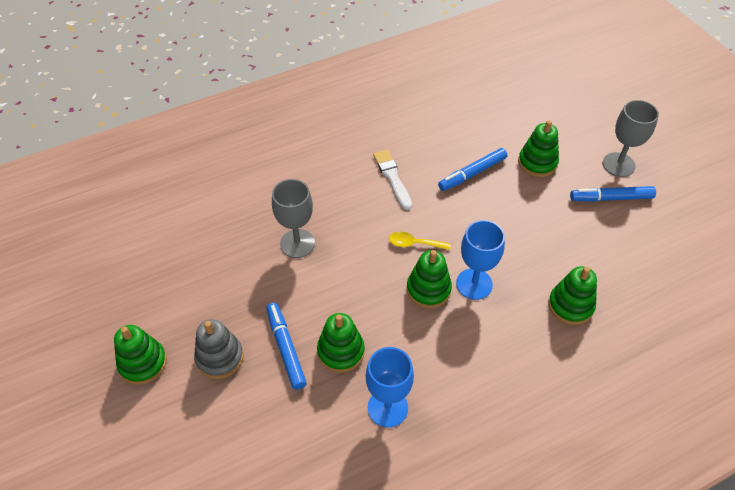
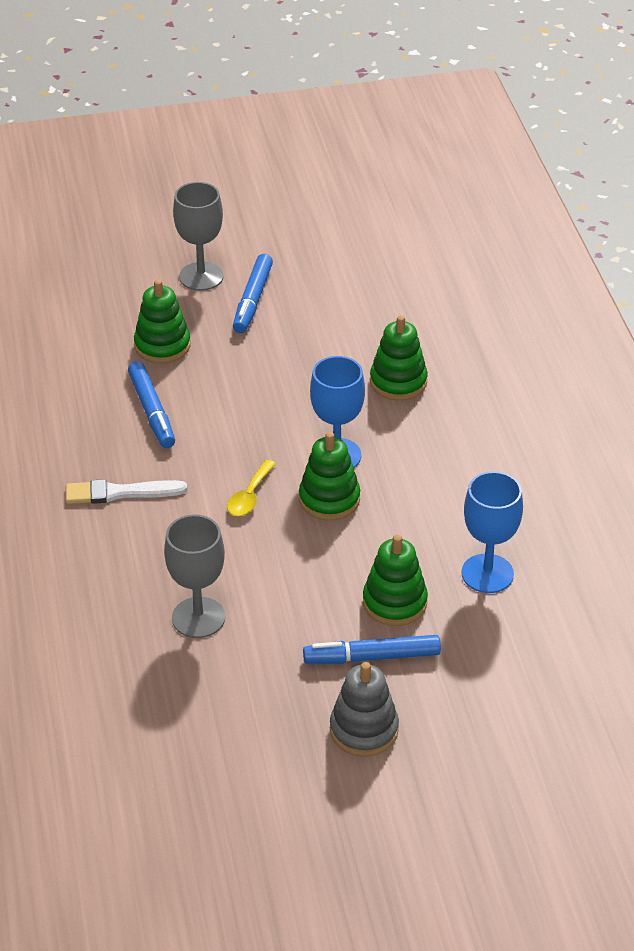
camera: 75 degrees left, 10 degrees down
green stacking toy [114,325,167,385] -> none

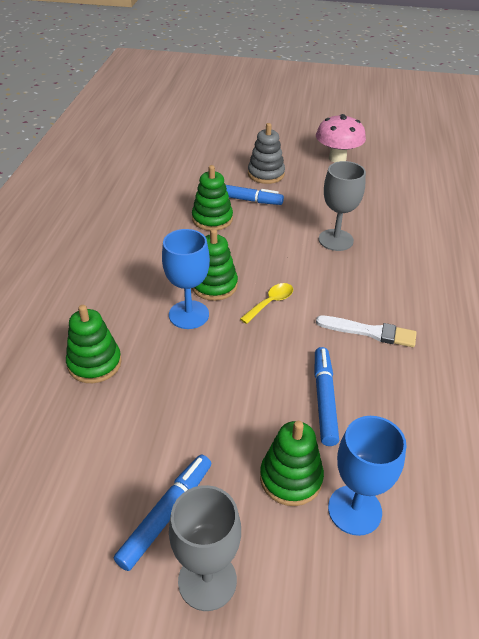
camera: 160 degrees left, 0 degrees up
blue goblet [461,471,523,593] -> blue goblet moved to [328,416,407,536]
none -> pink mushroom [316,114,366,163]

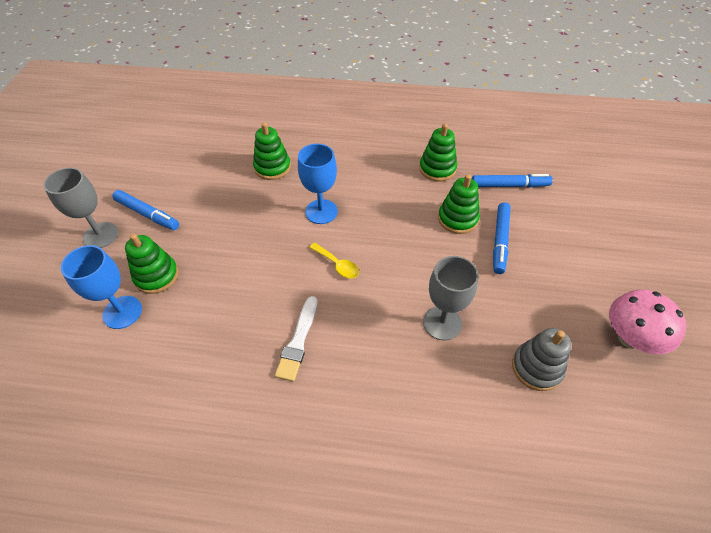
camera: 90 degrees right, 10 degrees up
green stacking toy [192,229,238,301] -> green stacking toy moved to [419,124,457,182]
grey stacking toy [248,123,285,184] -> grey stacking toy moved to [512,328,571,391]
blue marker [314,347,339,446] -> blue marker moved to [472,174,553,188]

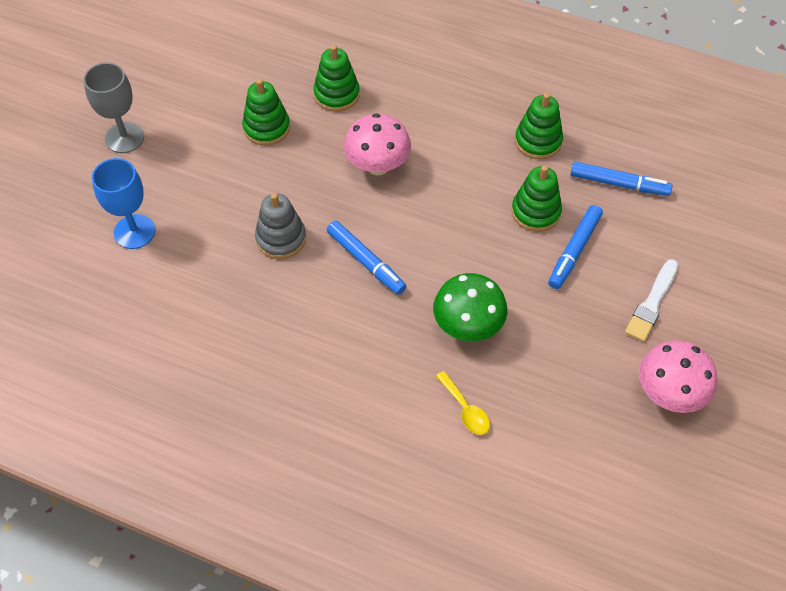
camera: 15 degrees right, 5 degrees up
blue marker [112,190,179,230] -> blue marker moved to [327,220,406,295]
green stacking toy [125,234,179,294] -> green stacking toy moved to [242,79,290,146]
white brush [275,296,318,382] -> white brush moved to [625,259,678,342]
blue goblet [298,144,338,224] -> pink mushroom [344,113,411,175]
yellow spoon [309,243,359,279] -> yellow spoon moved to [436,371,490,435]
grey goblet [423,256,479,341] -> green mushroom [433,273,508,341]
grey stacking toy [512,328,571,391] -> grey stacking toy moved to [255,193,306,259]

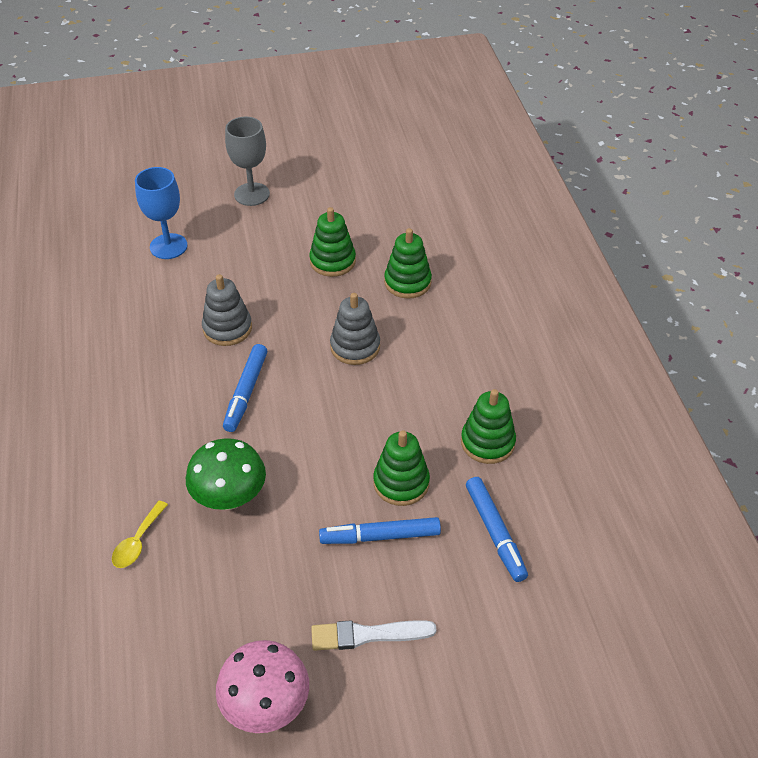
camera: 55 degrees right, 10 degrees down
pink mushroom [344,113,411,175] -> grey stacking toy [330,293,380,365]

